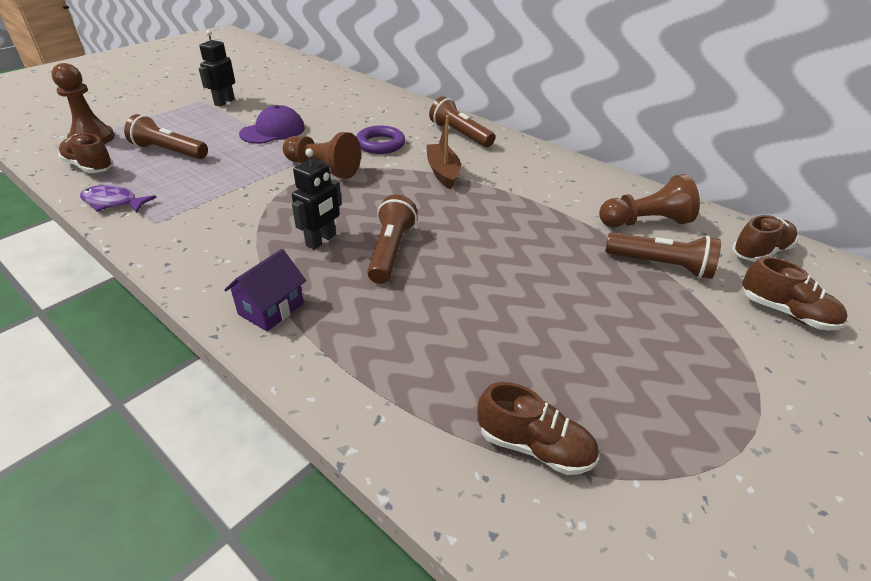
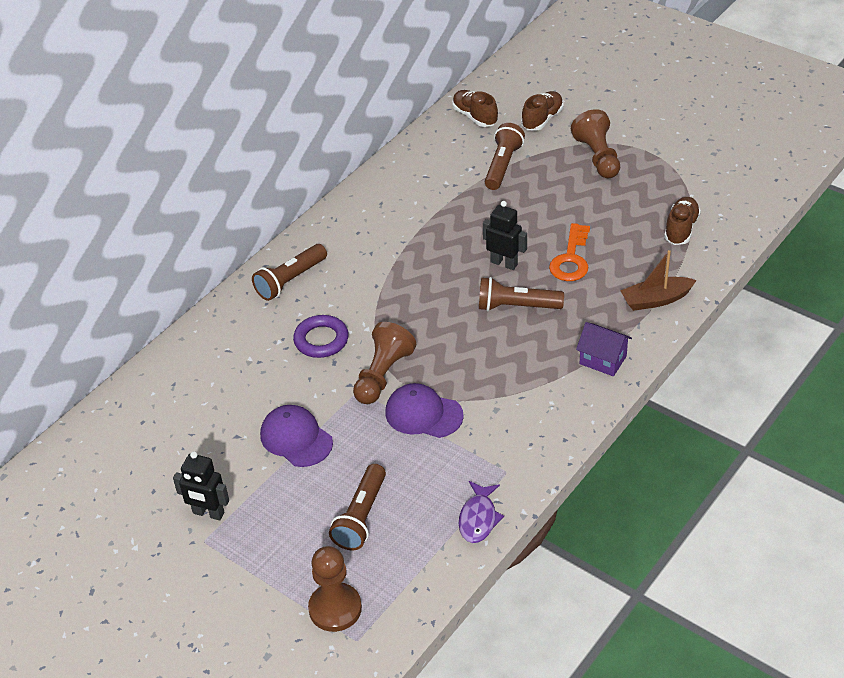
camera: 90 degrees left, 5 degrees up
brown shoe [58,133,114,173] -> none
black robot [292,149,342,250] -> black robot moved to [483,201,527,270]
brown boat [427,115,461,189] -> brown boat moved to [620,250,697,311]
brown pawn [599,174,700,227] -> brown pawn moved to [571,109,620,178]
none -> purple cap [385,383,464,438]
none -> orange key [549,223,590,281]

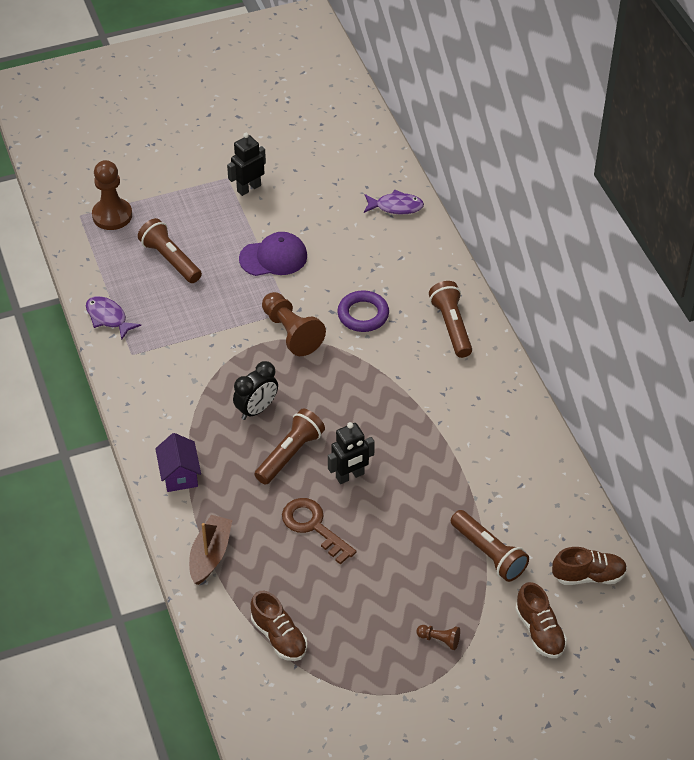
camera: 120 degrees right, 5 degrees up
purple cap [385,383,464,438] -> none
orange key [549,223,590,281] -> brown key [282,498,356,565]
brown pawn [571,109,620,178] -> brown pawn [416,625,460,650], size x0.48
purple house [576,322,632,376] -> purple house turned 75 degrees counterclockwise [155,433,201,492]
none -> black clock [233,361,278,420]
none -> purple fish [364,190,424,215]

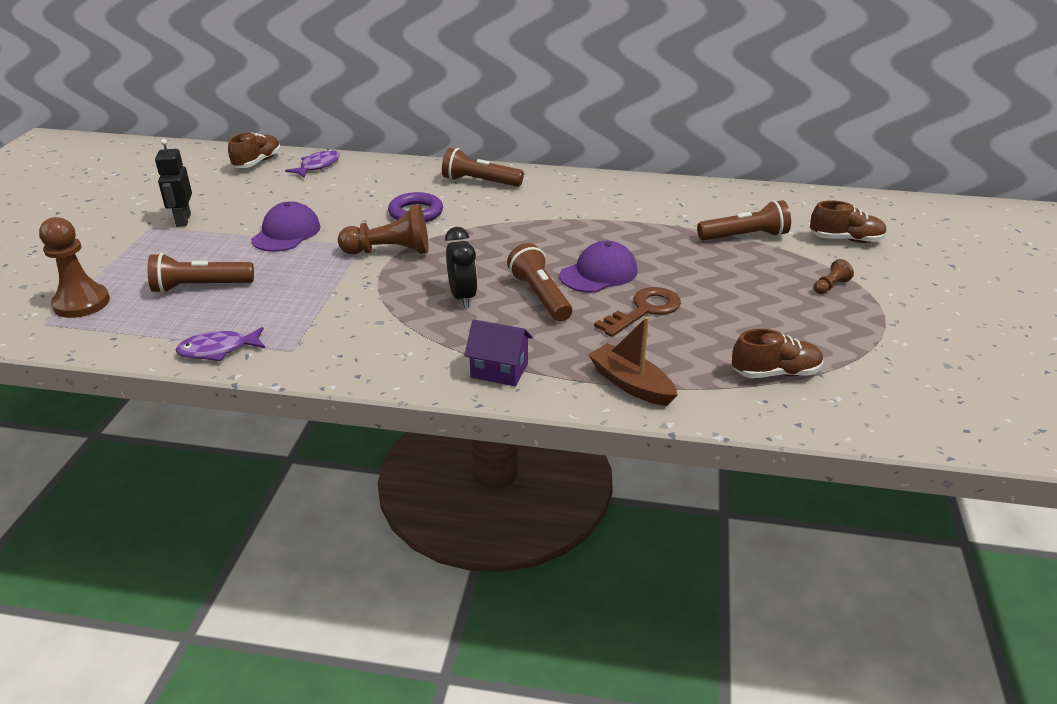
camera: 60 degrees left, 15 degrees down
brown key [282,498,356,565] -> brown key turned 150 degrees clockwise [594,287,681,337]
black robot [328,422,375,484] -> purple cap [560,241,637,293]
brown shoe [552,547,627,585] -> brown shoe moved to [228,132,281,168]

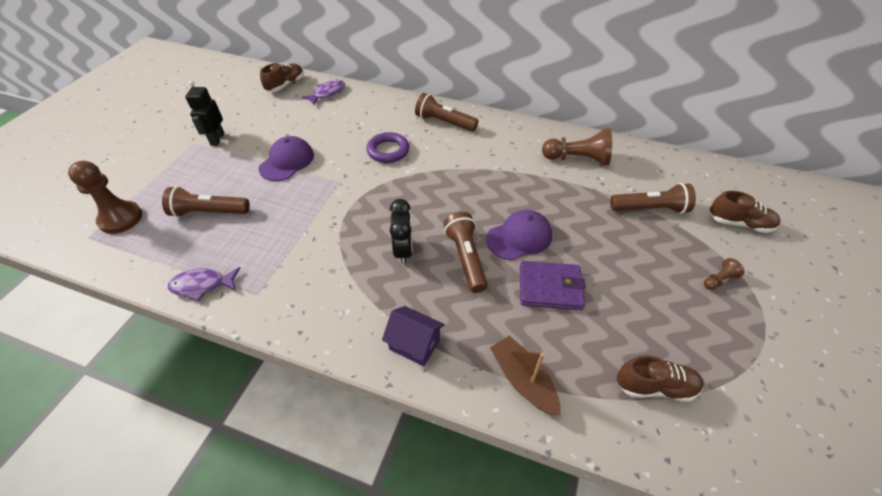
camera: 10 degrees right, 15 degrees up
brown pawn [338,205,429,254] -> brown pawn moved to [542,128,612,165]
brown key [594,287,681,337] -> purple wallet [520,261,586,310]

